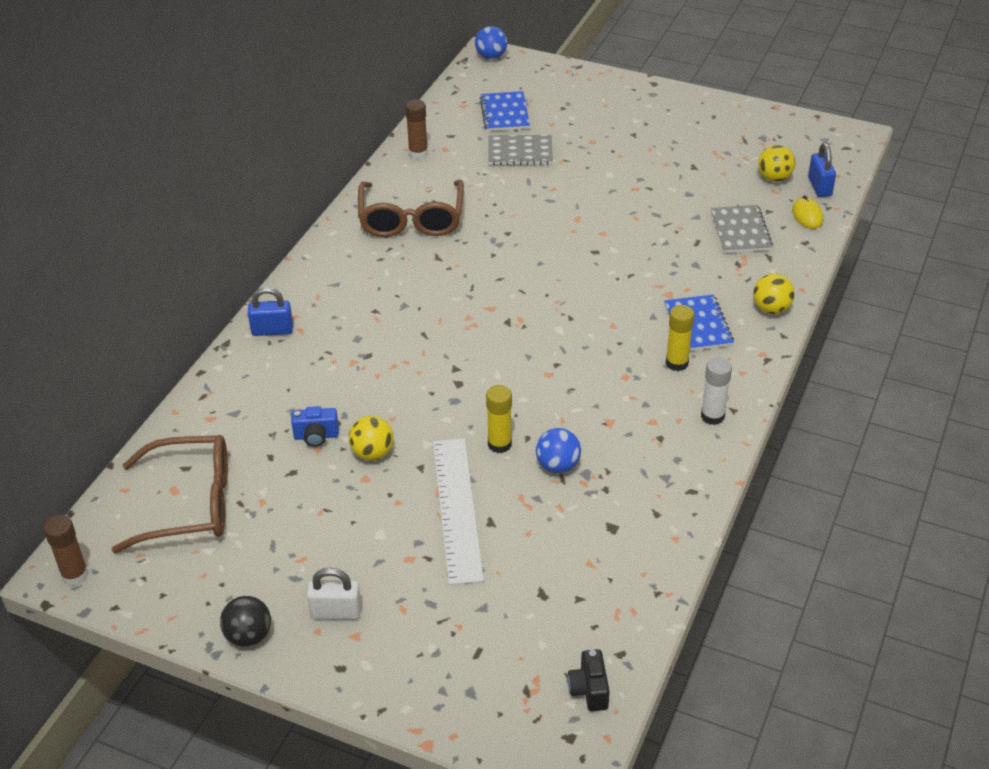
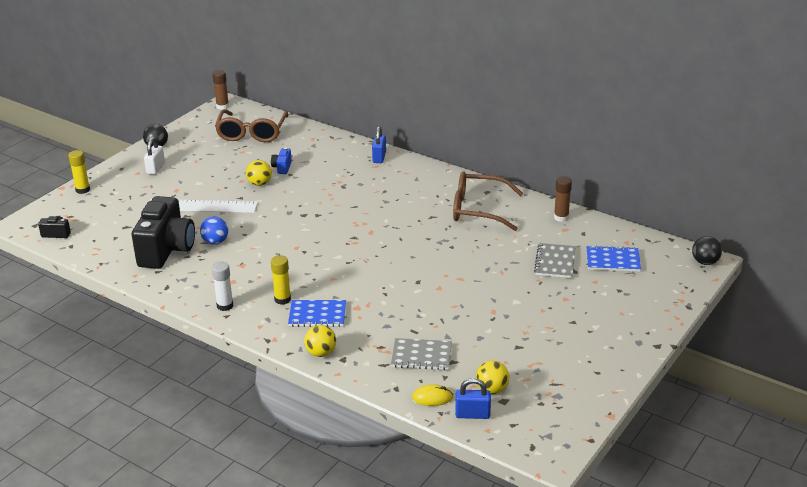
camera: 100 degrees right, 10 degrees down
blue ball [475,26,507,59] -> black ball [692,236,722,265]
yellow glue stick [486,385,512,453] -> yellow glue stick moved to [68,150,90,194]
none -> black camera [132,196,195,269]

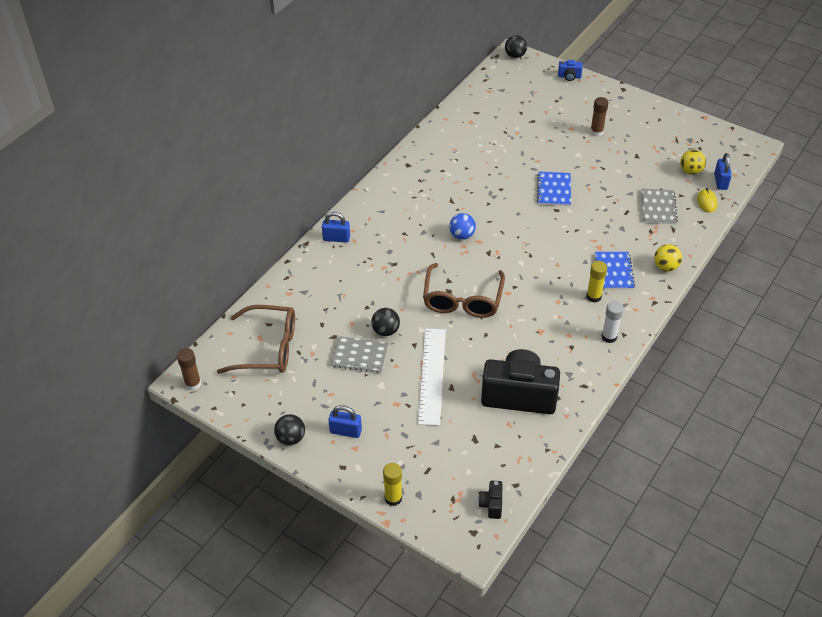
camera: 90 degrees left, 15 degrees up
white padlock [144,137,165,175] -> blue padlock [328,405,362,438]
blue ball [200,217,228,245] -> blue ball moved to [449,213,476,240]
yellow ball [246,160,272,186] -> black ball [371,308,400,336]
blue camera [271,147,292,174] -> blue camera moved to [558,60,583,81]
brown glasses [453,171,523,231] -> brown glasses moved to [423,263,505,318]
grey notebook [534,243,576,278] -> grey notebook moved to [330,336,389,373]
brown glue stick [554,176,572,222] -> brown glue stick moved to [590,97,608,136]
blue notebook [586,245,641,272] -> blue notebook moved to [537,172,571,206]

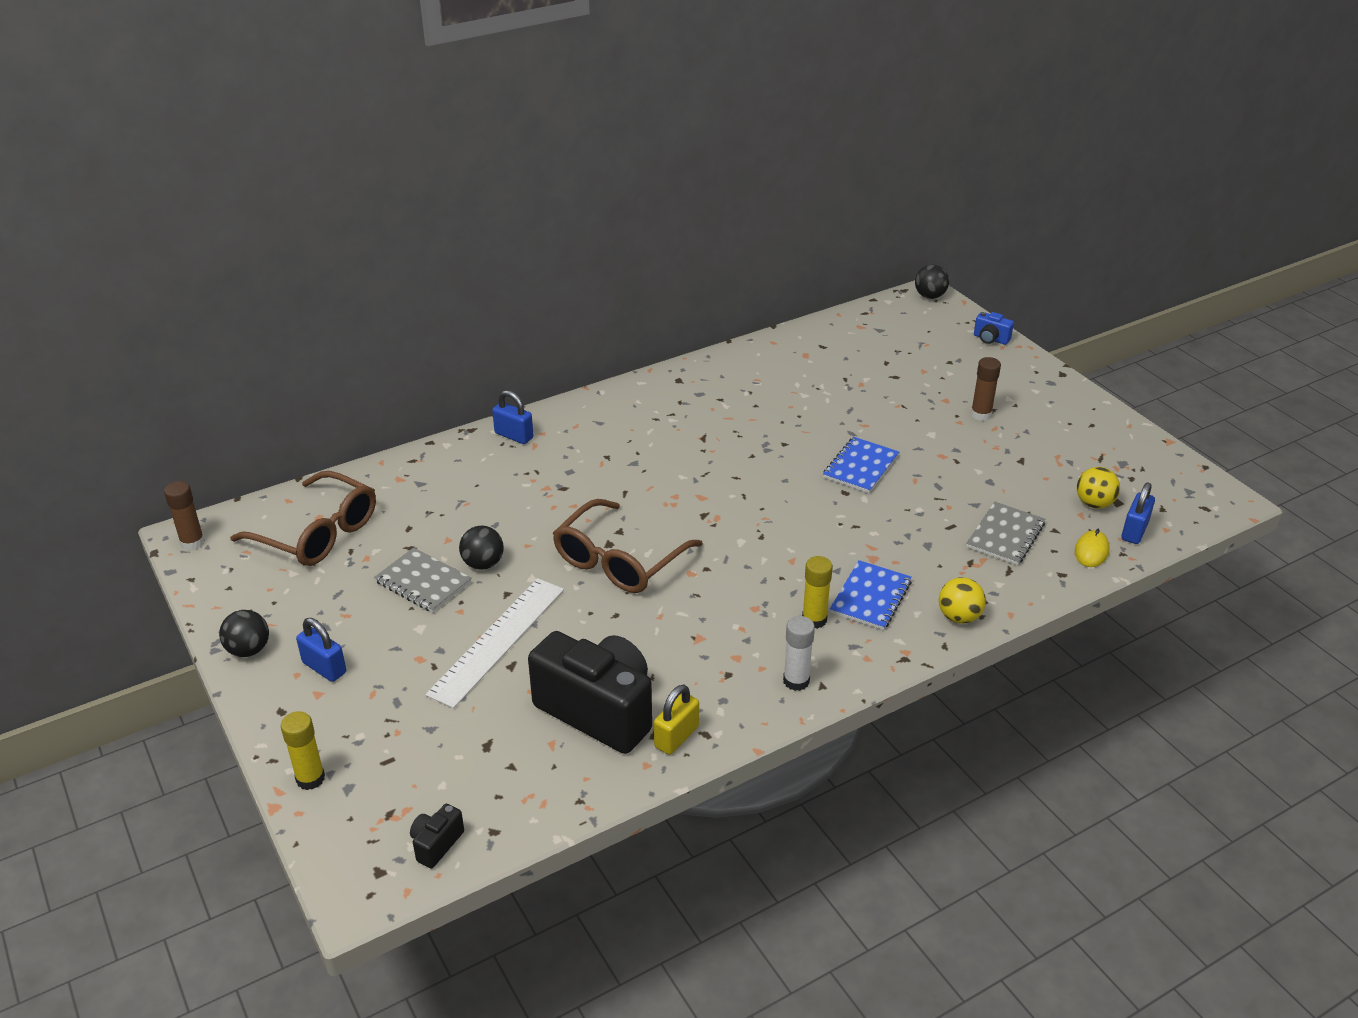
camera: 25 degrees right, 10 degrees down
blue ball [449,213,476,240] -> none
none -> yellow padlock [654,685,699,755]

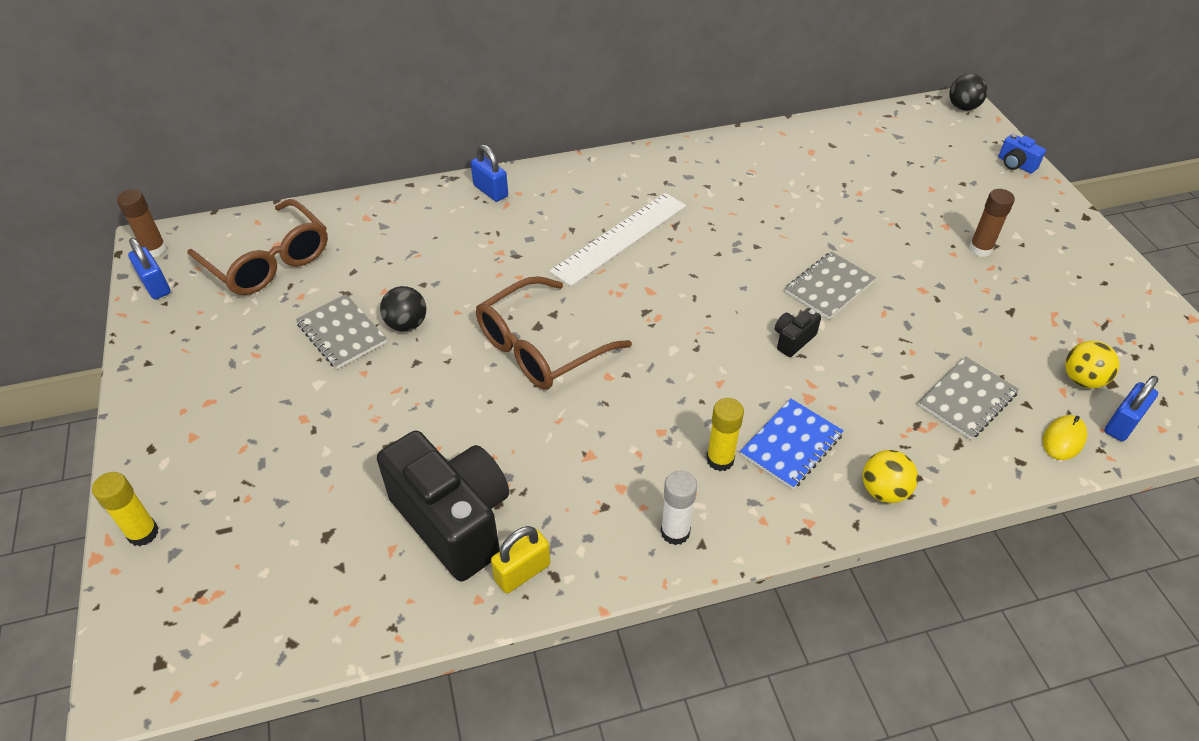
camera: 15 degrees right, 10 degrees up
black ball [219,610,269,657] -> none
blue padlock [296,618,346,682] -> blue padlock moved to [128,238,171,299]
black camera [410,804,464,868] -> black camera moved to [775,308,821,357]
white ruler [425,578,564,709] -> white ruler moved to [550,193,686,287]
blue notebook [823,437,899,493] -> grey notebook [785,251,876,319]

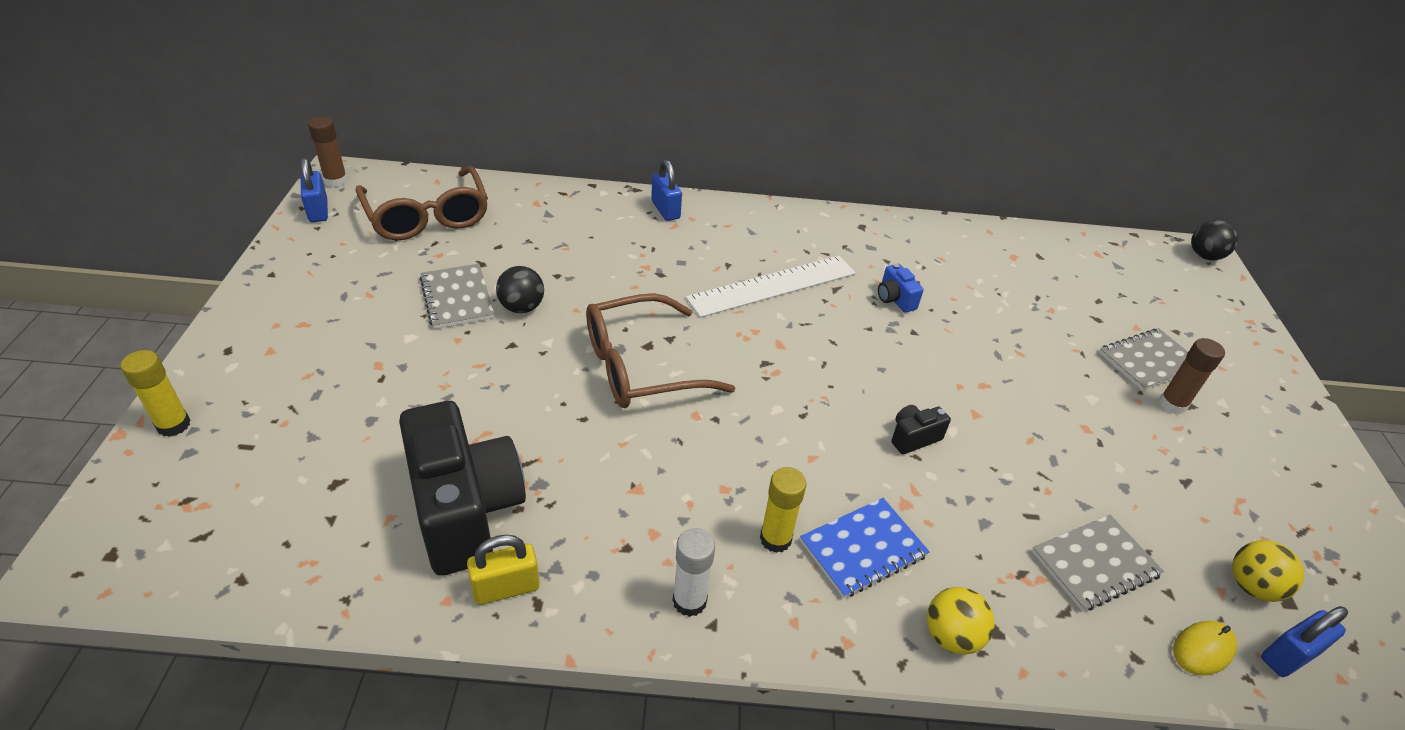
camera: 15 degrees right, 5 degrees down
grey notebook [785,251,876,319] -> grey notebook moved to [1099,328,1188,391]
blue camera [999,134,1046,173] -> blue camera moved to [878,263,924,313]

